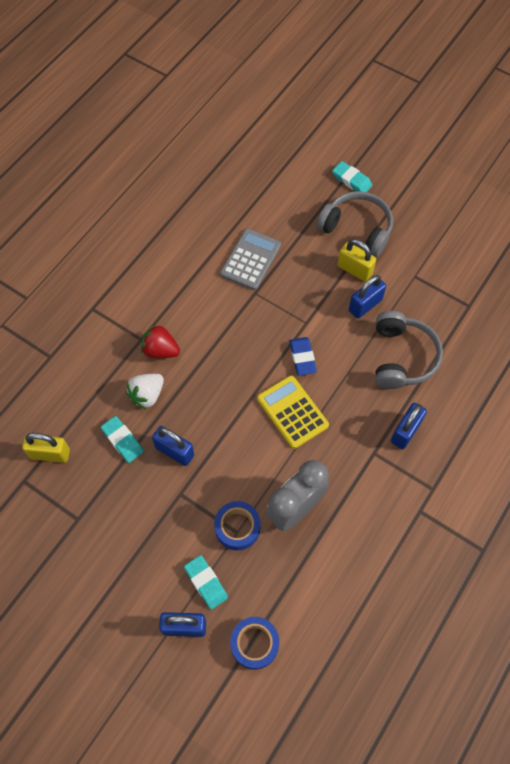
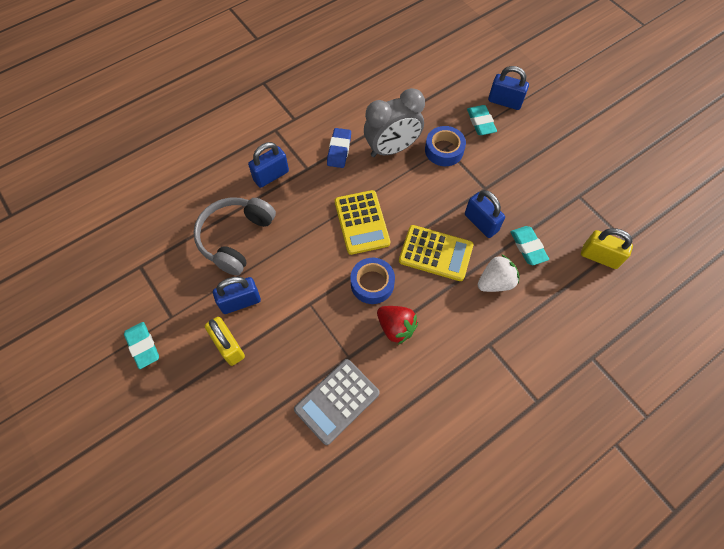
camera: 160 degrees left, 0 degrees up
red strawberry [141,324,180,358] -> red strawberry moved to [377,306,418,345]
blue tape [230,617,279,670] -> blue tape moved to [350,258,395,304]
blue eraser [289,337,317,375] -> blue eraser moved to [327,128,351,168]
grey headphones [317,191,393,257] -> none
turquoise eraser [332,161,372,192] -> turquoise eraser moved to [124,322,159,369]
none -> yellow calculator [399,225,473,281]

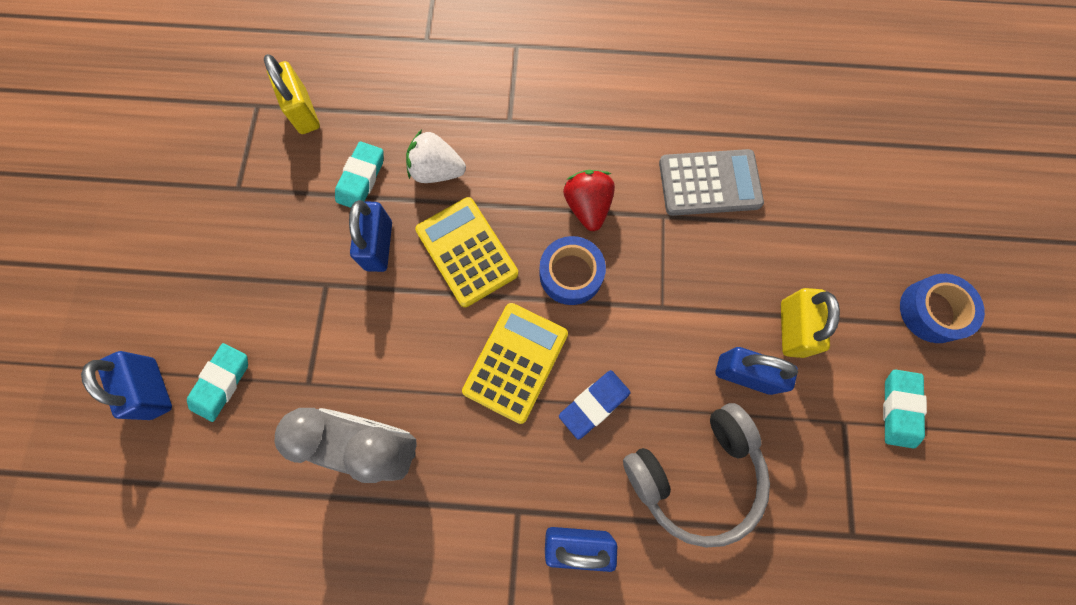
camera: 140 degrees left, 10 degrees up
blue eraser [327,128,351,168] -> blue eraser moved to [559,370,631,440]
blue tape [425,126,466,166] -> blue tape moved to [900,274,985,343]

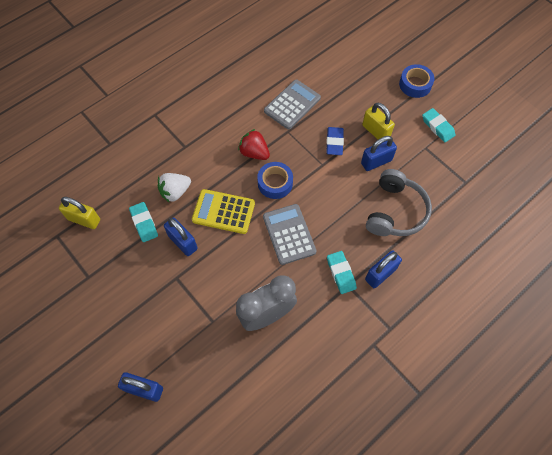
camera: 45 degrees left, 10 degrees down
turquoise eraser [187,343,248,422] -> turquoise eraser moved to [327,251,357,294]
yellow calculator [462,303,568,424] -> grey calculator [263,204,316,265]
blue eraser [559,370,631,440] -> blue eraser moved to [326,127,344,155]

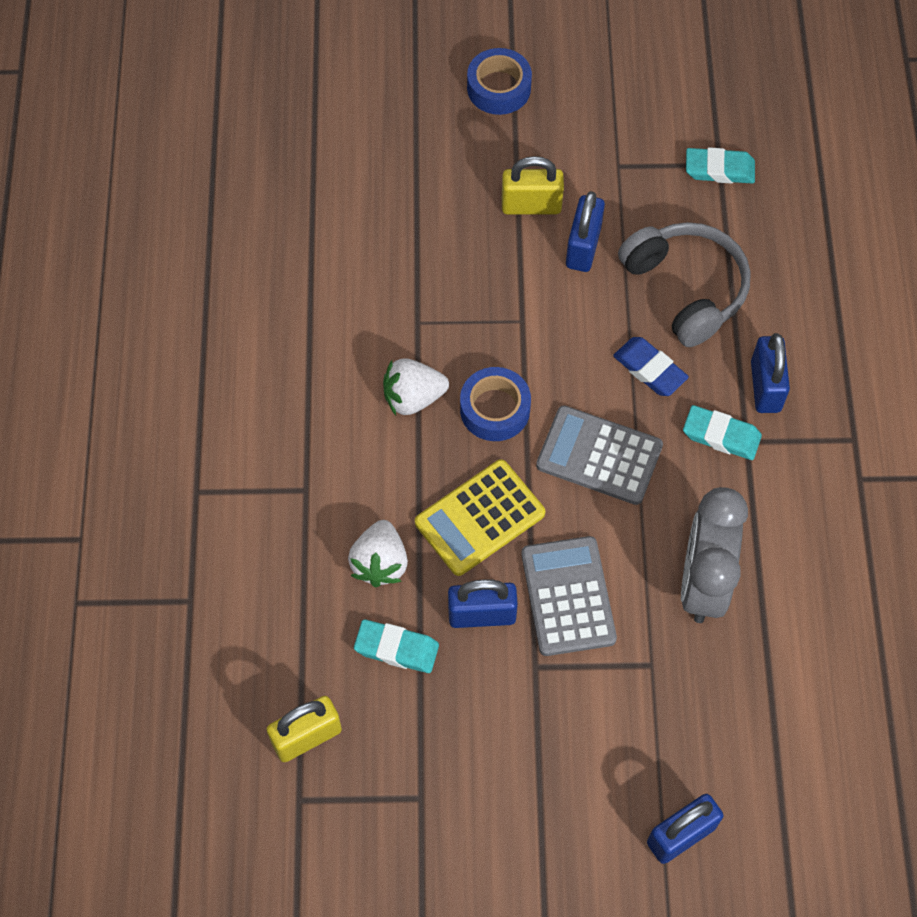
camera: 50 degrees left, 0 degrees up
red strawberry [238,129,270,160] -> white strawberry [383,358,449,415]
grey calculator [264,80,321,129] -> grey calculator moved to [521,536,617,656]
blue eraser [326,127,344,155] -> blue eraser moved to [613,337,689,396]
turquoise eraser [422,108,455,142] -> turquoise eraser moved to [686,147,755,184]

